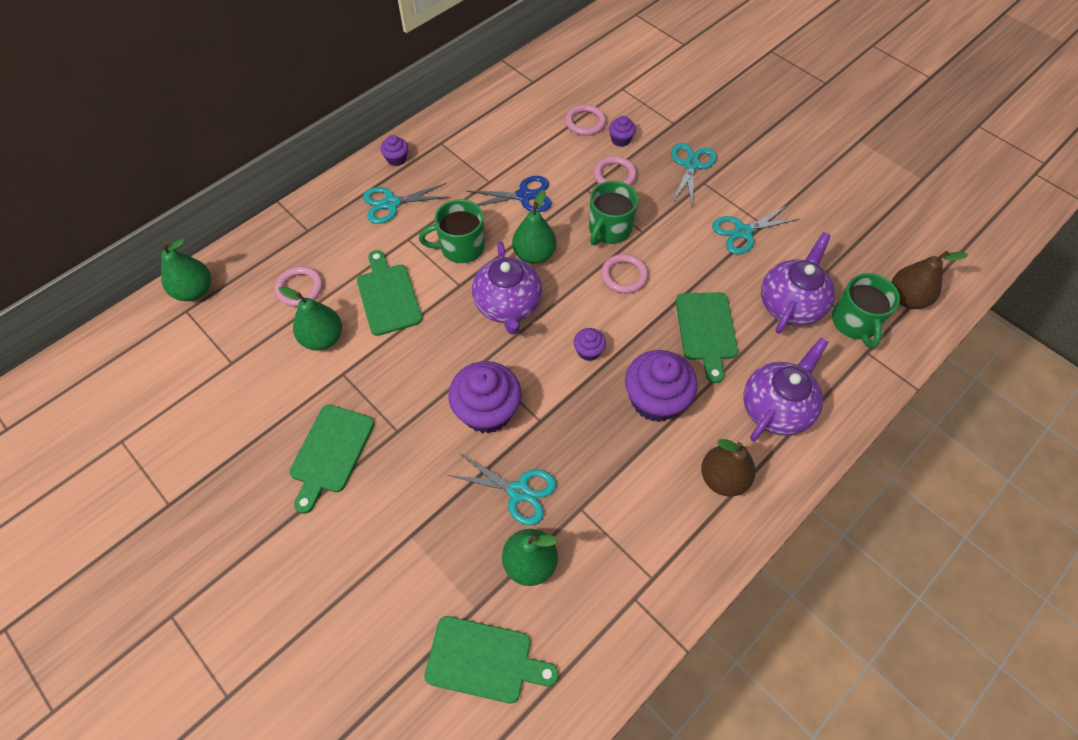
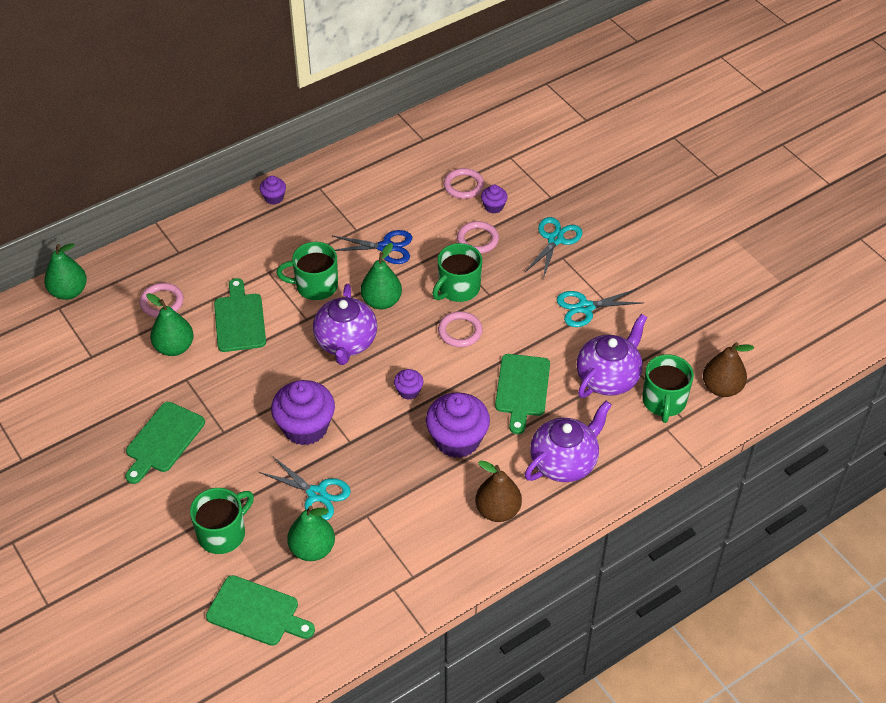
camera: 10 degrees right, 10 degrees down
turquoise scissors [363,183,451,224] -> none
none -> green mug [190,488,254,554]

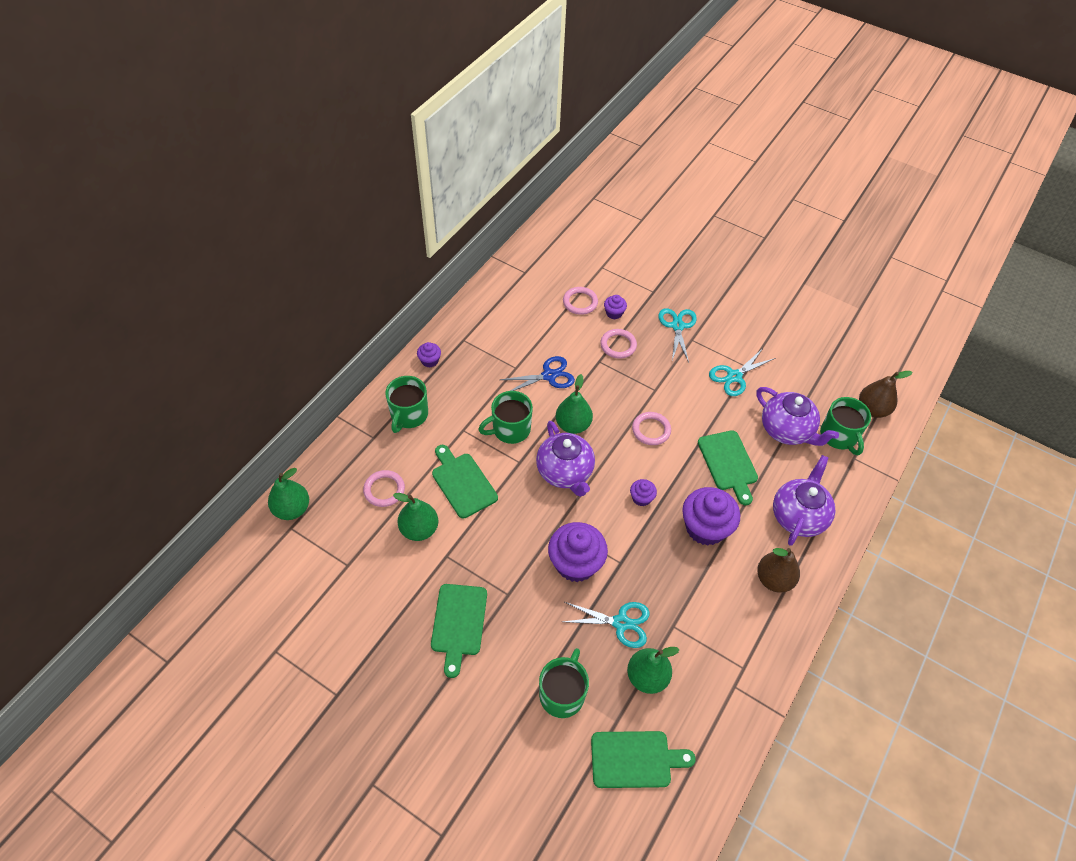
camera: 25 degrees left, 5 degrees up
green mug [432,243,482,302] -> green mug moved to [385,376,428,433]
purple teapot [577,314,647,398] -> purple teapot turned 120 degrees clockwise [756,387,839,446]

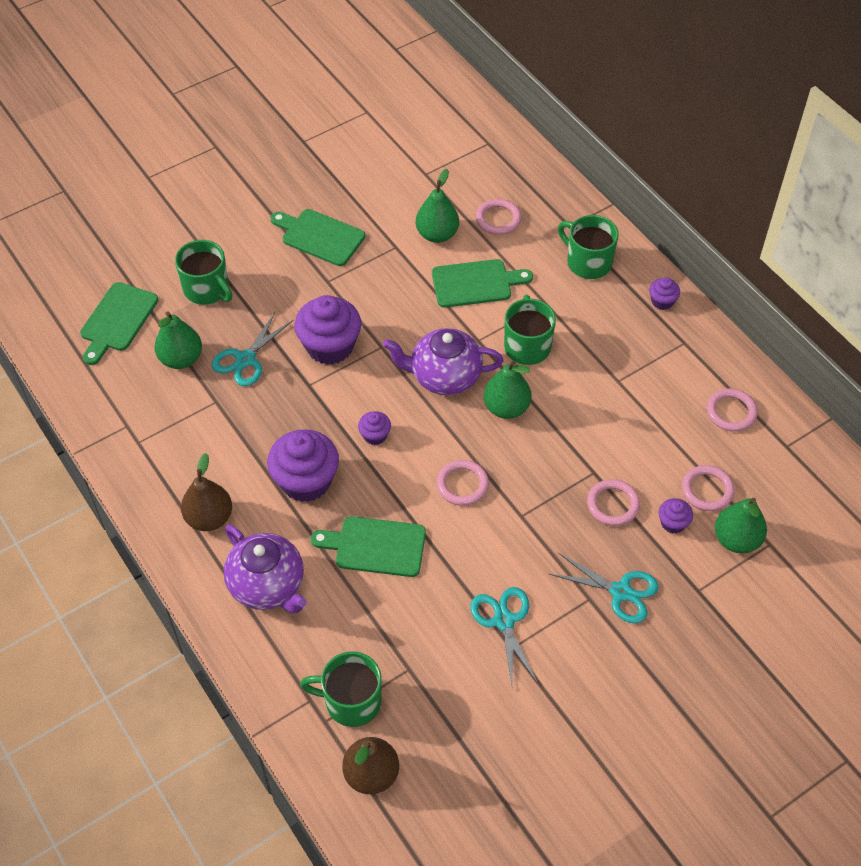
camera: 115 degrees right, 0 degrees up
green pear [268,468,309,520] -> green pear moved to [715,498,767,553]
blue scissors [500,356,575,391] -> none
purple teapot [756,387,839,446] -> none
none -> pink ring [707,388,758,432]

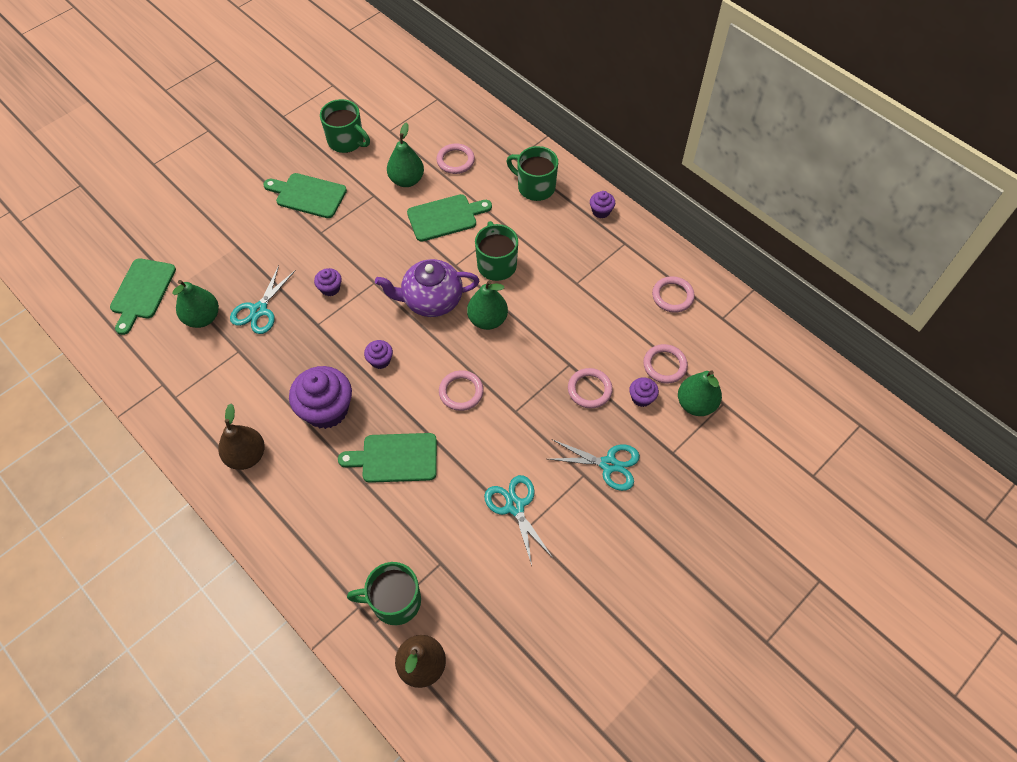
camera: 10 degrees left, 5 degrees up
green mug [175,240,232,305] -> green mug moved to [320,99,370,153]
purple teapot [224,525,307,613] -> none
purple cupcake [294,295,361,365] -> purple cupcake [314,268,342,296], size x0.48

